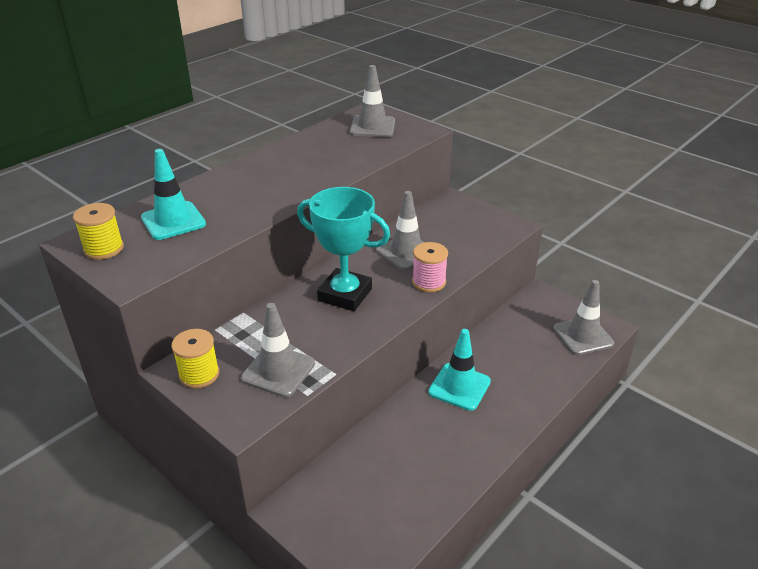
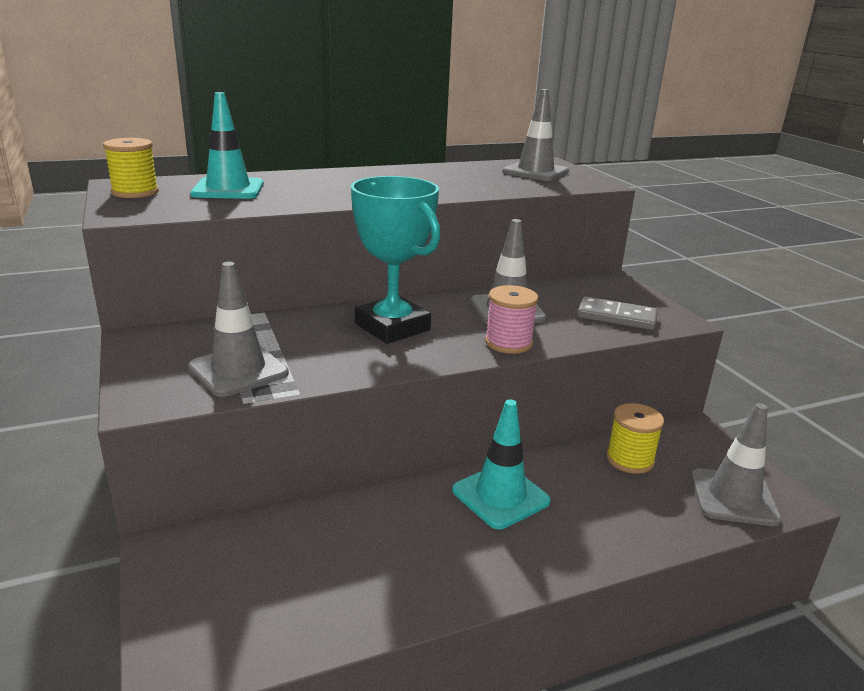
camera: 25 degrees right, 10 degrees down
yellow spool [171,329,219,388] -> yellow spool moved to [606,403,664,474]
none -> grey domino [577,296,658,330]

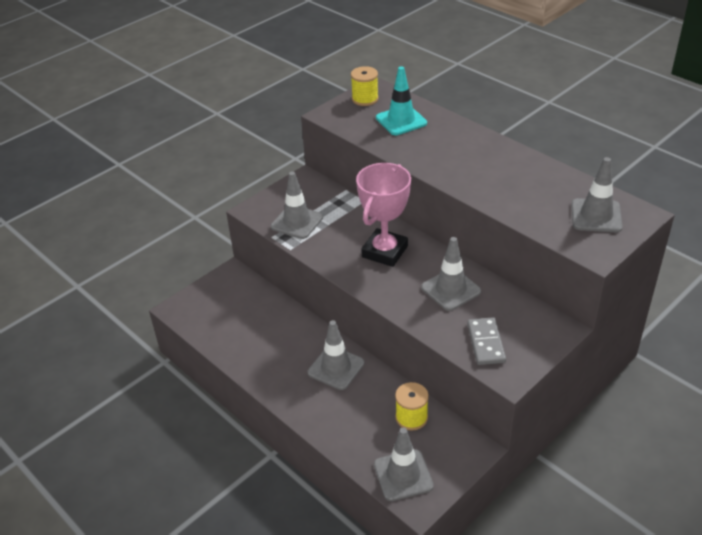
camera: 70 degrees right, 15 degrees up
turquoise trophy [351,176,440,344] -> pink trophy [356,163,411,267]
turquoise traffic cone [452,399,551,529] -> grey traffic cone [308,320,364,390]
pink spool [485,285,539,354] -> none

